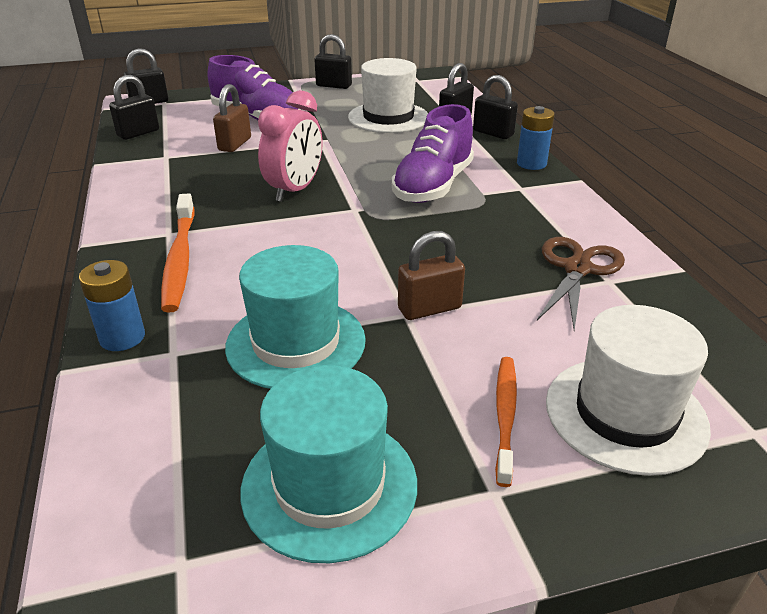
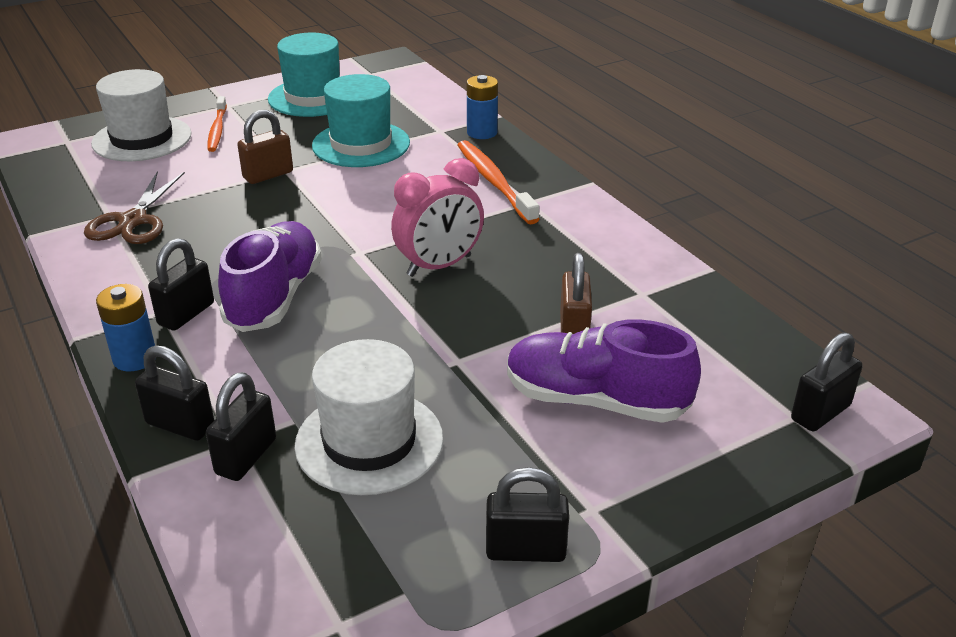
camera: 165 degrees right, 0 degrees up
black padlock [109,75,159,140] -> black padlock moved to [148,238,214,331]
pink clock [258,90,322,202] -> pink clock turned 135 degrees counterclockwise [391,158,484,277]

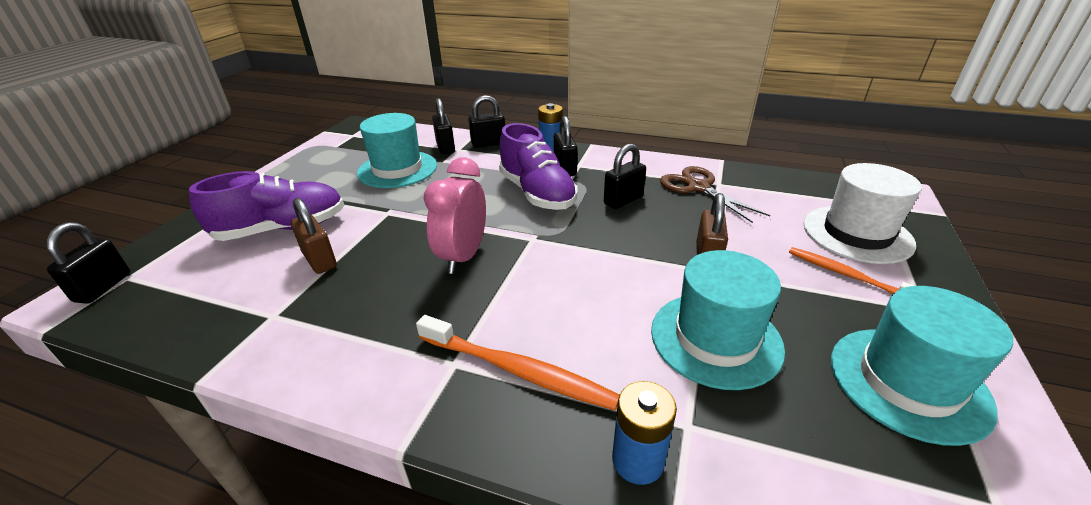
camera: 140 degrees right, 0 degrees up
white hat [294,339,443,495] -> turquoise hat [357,113,437,188]
black padlock [486,467,569,562] -> black padlock moved to [604,144,646,209]

